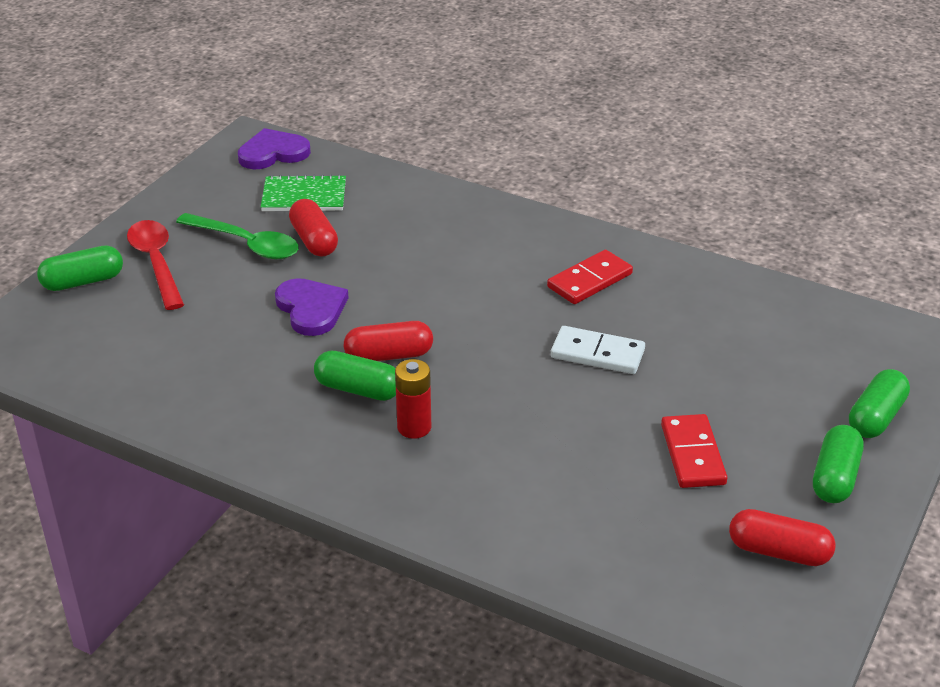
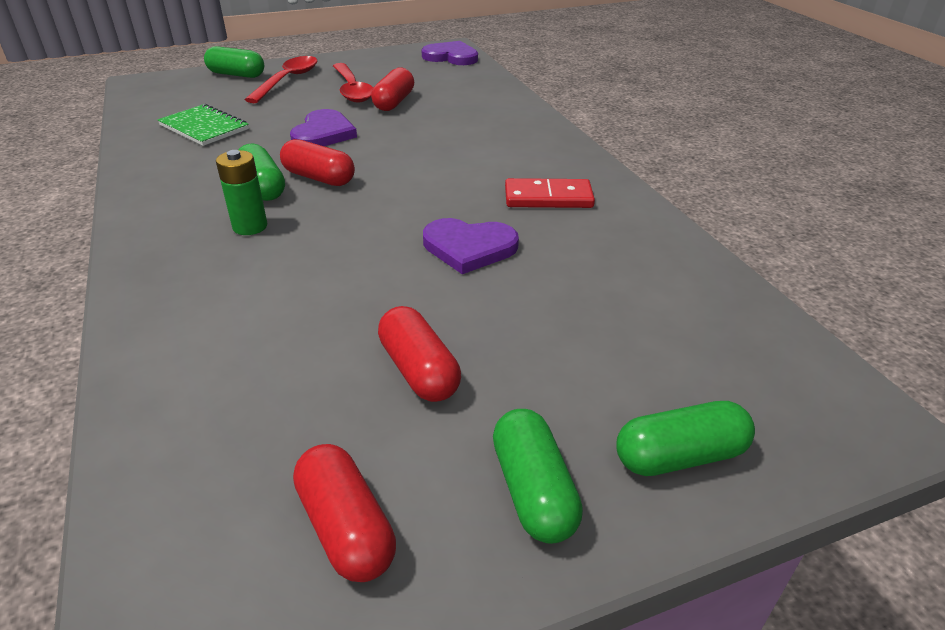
camera: 40 degrees right, 0 degrees up
green spoon [176,213,299,259] -> red spoon [333,63,373,103]
green notebook [261,174,346,211] -> green notebook moved to [157,104,249,146]
red battery [395,359,431,439] -> green battery [216,150,267,235]
white domino [551,326,645,374] -> purple heart [423,218,519,274]
red domino [661,414,727,488] -> red capsule [378,306,461,402]
green capsule [813,425,864,503] -> green capsule turned 75 degrees counterclockwise [493,409,583,544]

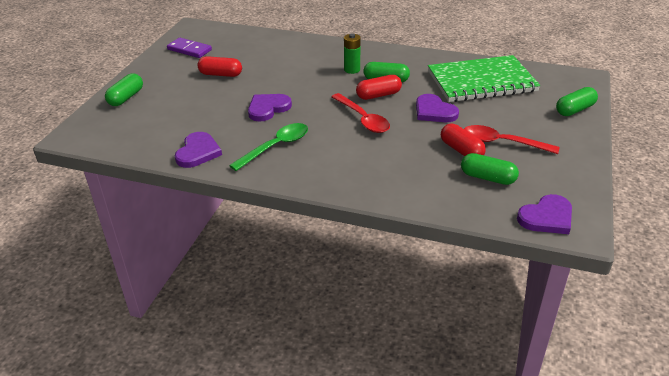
camera: 130 degrees right, 0 degrees up
green notebook [157,104,249,146] -> green notebook [428,55,540,102], size x1.92
red spoon [245,56,317,103] -> red spoon moved to [331,93,390,133]
red capsule [293,444,396,582] -> purple domino [167,38,212,58]
green capsule [493,409,583,544] -> green capsule moved to [461,153,519,185]
red domino [505,178,595,208] -> green spoon [229,123,308,171]
none -> purple heart [175,132,222,168]

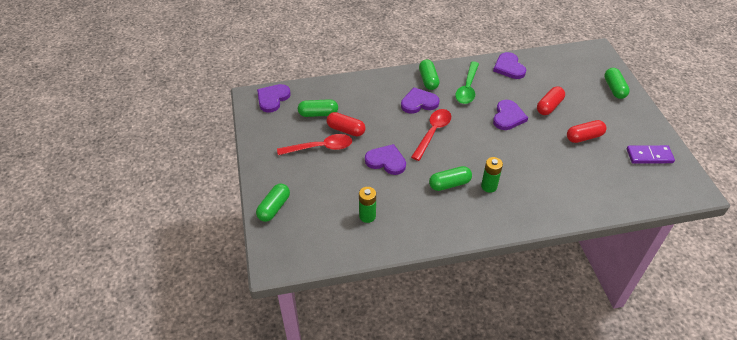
camera: 150 degrees right, 10 degrees up
red spoon [331,93,390,133] -> red spoon turned 90 degrees clockwise [411,109,451,161]
red capsule [356,75,402,100] -> red capsule moved to [537,86,565,115]
green notebook [428,55,540,102] -> green battery [359,187,376,223]
none -> purple heart [401,88,440,114]
none -> green capsule [419,59,440,90]

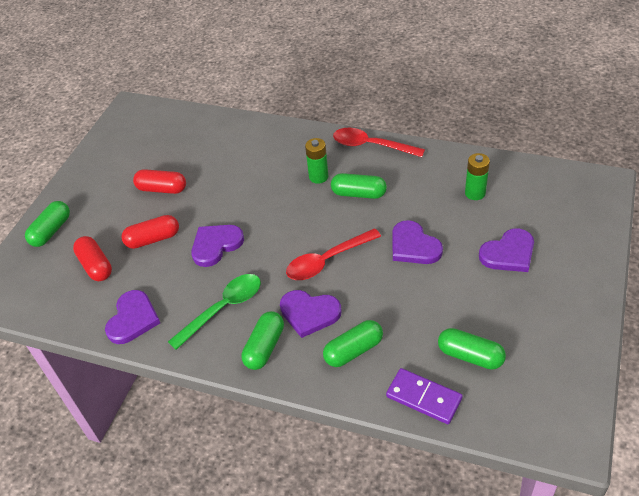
camera: 145 degrees left, 0 degrees up
green capsule [256,184,290,222] -> green capsule moved to [323,320,383,367]
purple heart [257,84,291,113] -> purple heart moved to [479,228,534,272]
red spoon [277,134,352,155] -> red spoon moved to [333,128,425,157]
red capsule [327,112,365,137] -> red capsule moved to [73,236,112,281]
purple domino [627,145,675,163] -> purple domino moved to [386,368,463,424]

